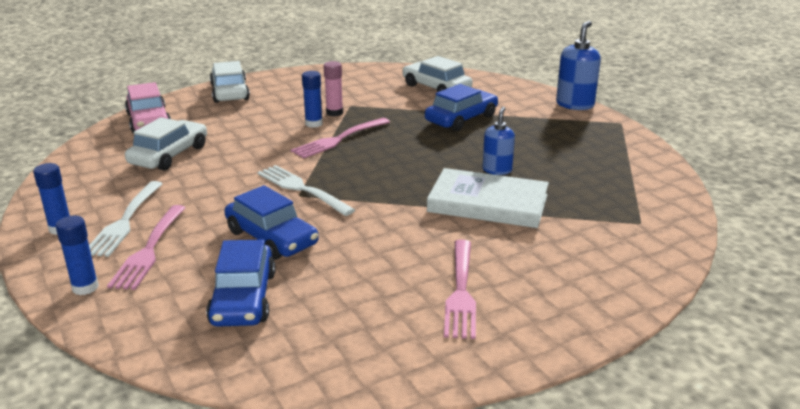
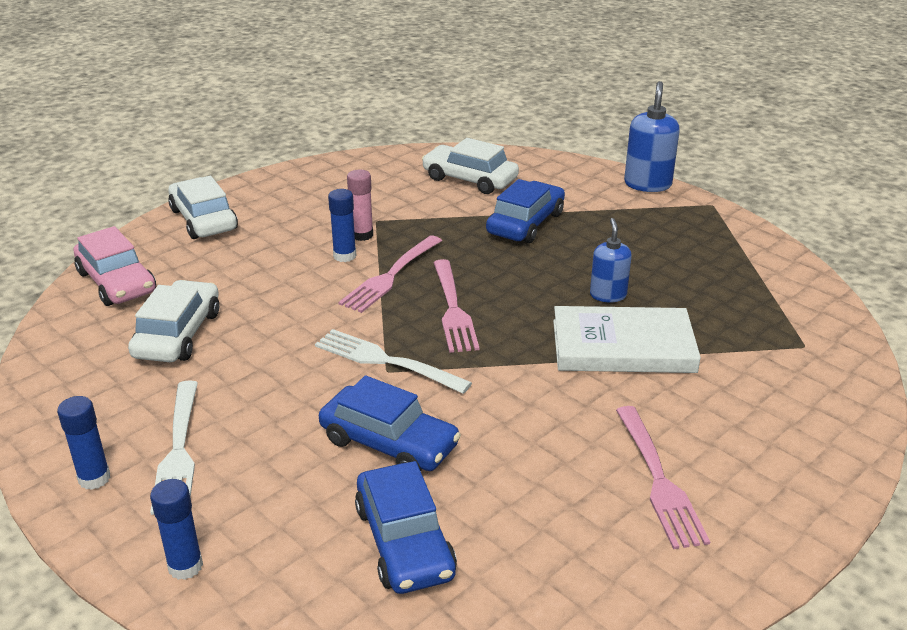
camera: 15 degrees left, 5 degrees up
pink fork [107,205,186,290] -> pink fork moved to [433,259,479,353]

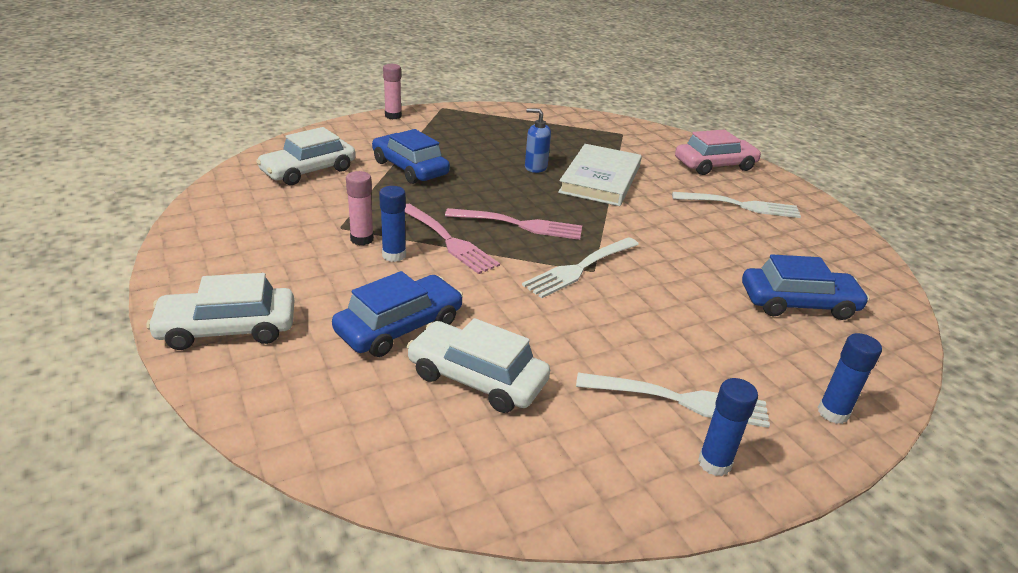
camera: 75 degrees left, 0 degrees up
pink car [74,226,156,306] -> pink car moved to [675,130,762,175]
blue car [319,376,461,471] -> blue car moved to [332,271,463,357]
pink fork [616,406,710,549] -> white fork [672,192,801,218]
blue soap dispenser [624,81,680,192] -> pink glue stick [383,64,402,119]

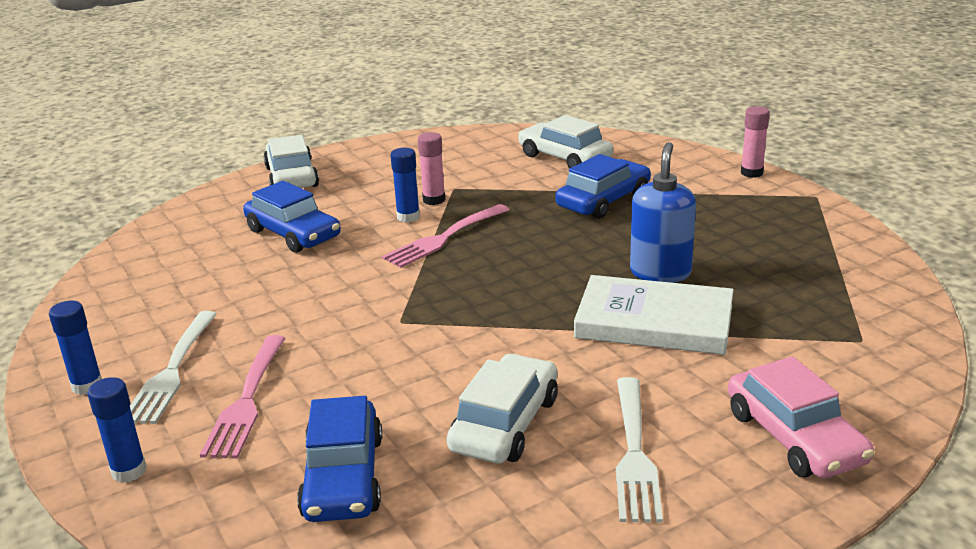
camera: 90 degrees right, 5 degrees down
white car [407,318,550,413] -> white car moved to [447,354,558,463]
pink fork [445,208,582,240] -> pink fork moved to [200,335,286,459]
white fork [522,237,639,298] -> none
blue soap dispenser [525,108,551,173] -> blue soap dispenser [630,142,696,283], size x1.53

